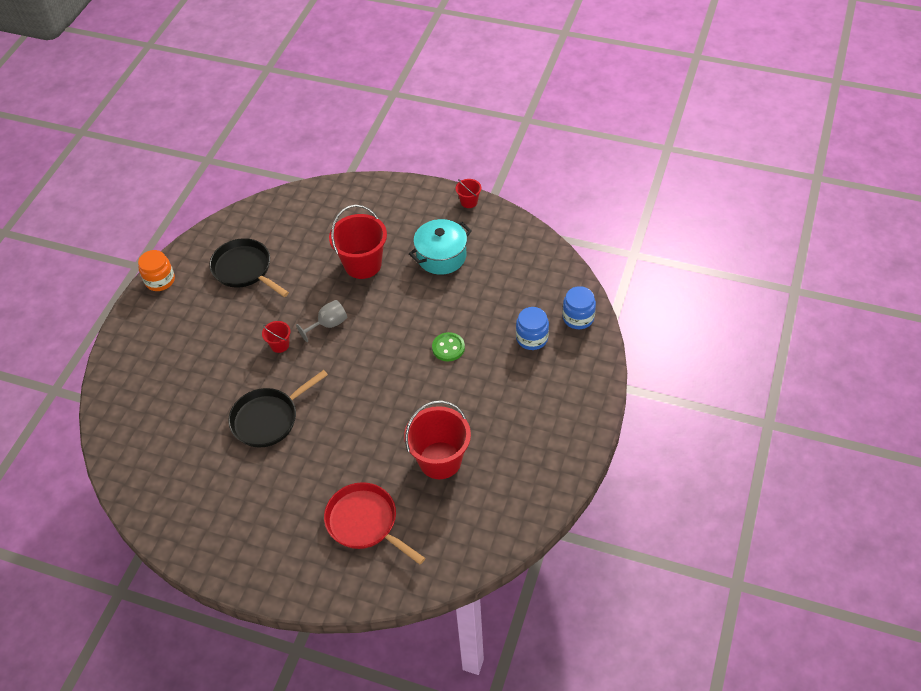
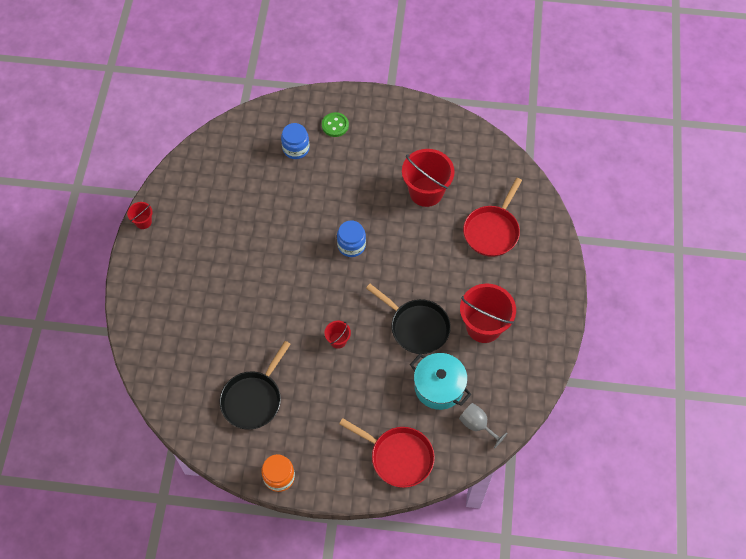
camera: 105 degrees left, 10 degrees up
grey goblet [296,300,347,342] -> grey goblet moved to [459,403,507,449]
red bucket [329,205,387,279] -> red bucket moved to [460,284,516,343]
turquoise pot [409,219,472,275] -> turquoise pot moved to [410,353,472,410]
green button [432,332,465,362] -> green button moved to [322,112,349,137]
blue jar [562,286,596,329] -> blue jar moved to [337,221,366,257]
none -> red pan [339,418,435,488]

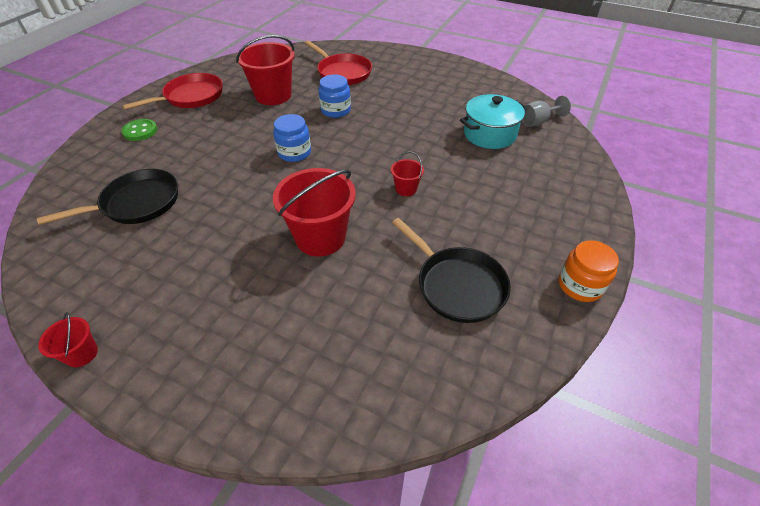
camera: 70 degrees left, 15 degrees down
blue jar [281,123,310,159] -> blue jar moved to [319,74,351,118]
red pan [339,418,435,488] -> red pan moved to [122,73,223,110]
black pan [366,284,451,354] -> black pan moved to [37,169,178,225]
red bucket [460,284,516,343] -> red bucket moved to [273,168,356,257]

